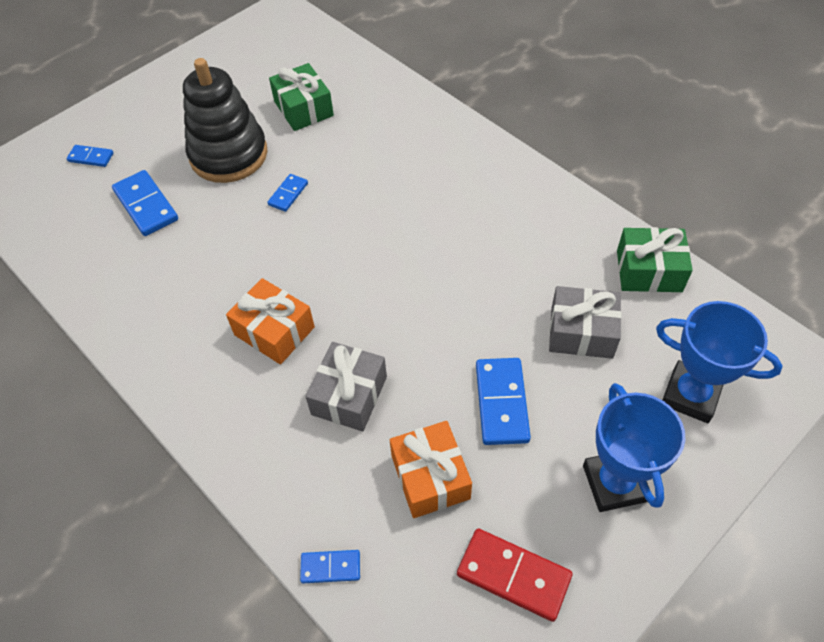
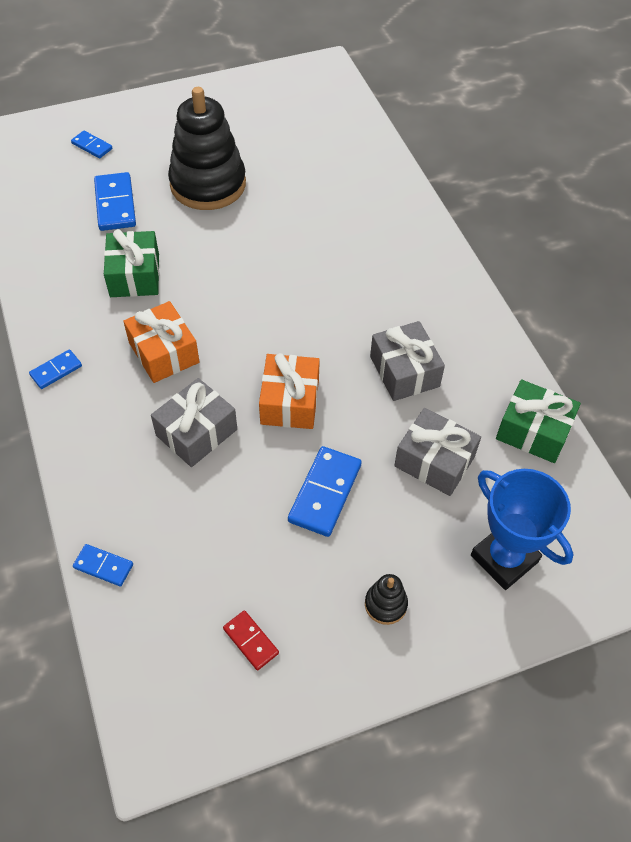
camera: 20 degrees right, 0 degrees up
blue domino [267,174,308,212] -> blue domino moved to [29,349,82,389]
green gift [269,63,334,131] -> green gift moved to [104,229,159,297]
orange gift [390,421,472,518] -> orange gift moved to [259,353,320,429]
red domino [457,529,573,622] -> red domino [223,610,279,670], size x0.57
blue trophy [583,383,686,512] -> black stacking toy [365,574,408,625]
none -> grey gift [370,321,445,401]

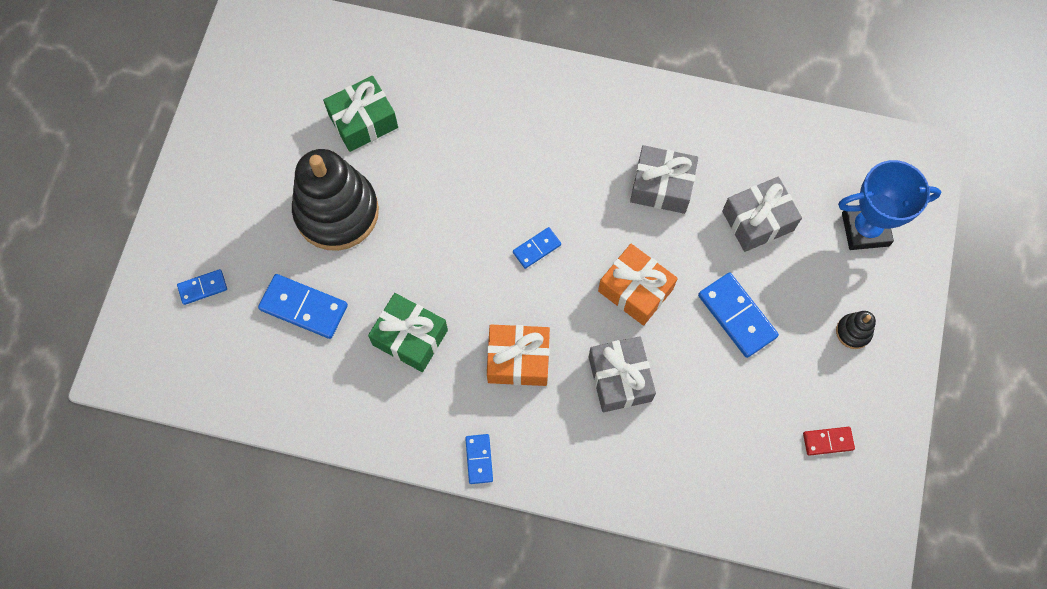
camera: 55 degrees left, 15 degrees up
blue domino [73,544,133,586] -> blue domino moved to [513,227,561,269]
green gift [496,380,581,463] -> green gift moved to [323,76,398,152]

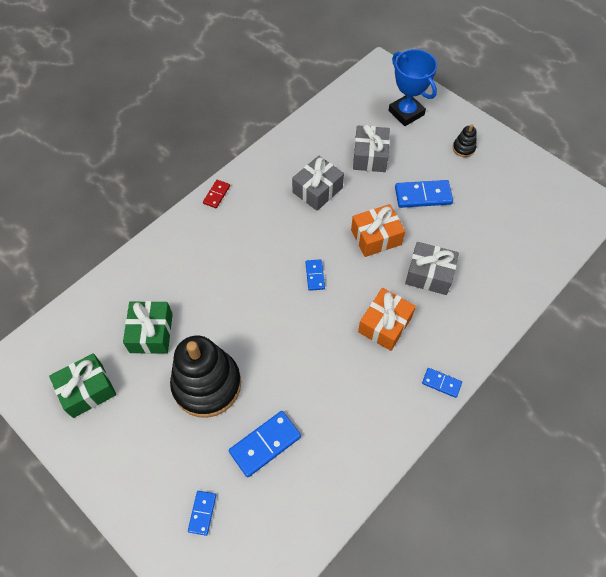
camera: 60 degrees left, 10 degrees down
green gift [368,293,448,372] -> green gift moved to [49,353,116,418]
red domino [803,427,855,456] -> red domino moved to [203,180,230,208]
blue trophy [838,160,941,250] -> blue trophy turned 60 degrees counterclockwise [388,49,437,126]

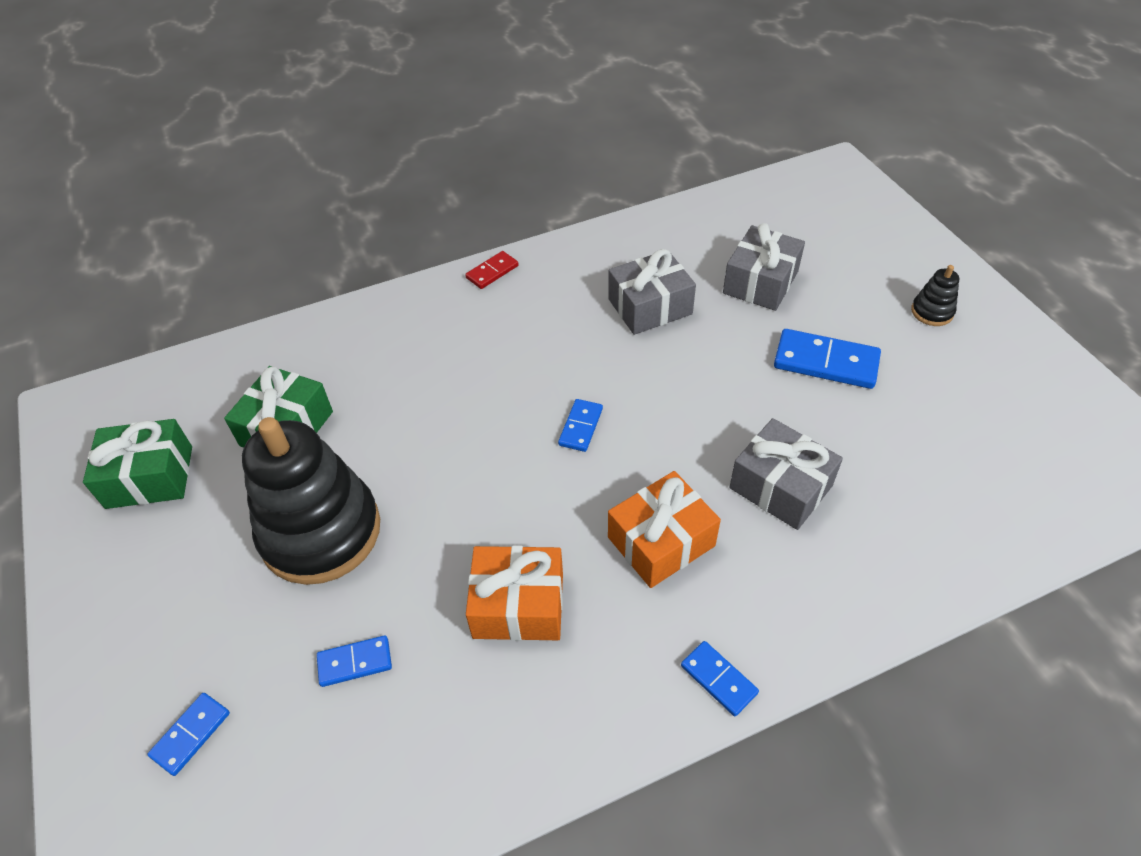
camera: 25 degrees right, 10 degrees down
blue domino [229,411,301,477] -> blue domino [317,635,392,687], size x0.57
orange gift [351,204,405,257] -> orange gift moved to [466,545,563,641]
blue trophy [388,49,437,126] -> none

